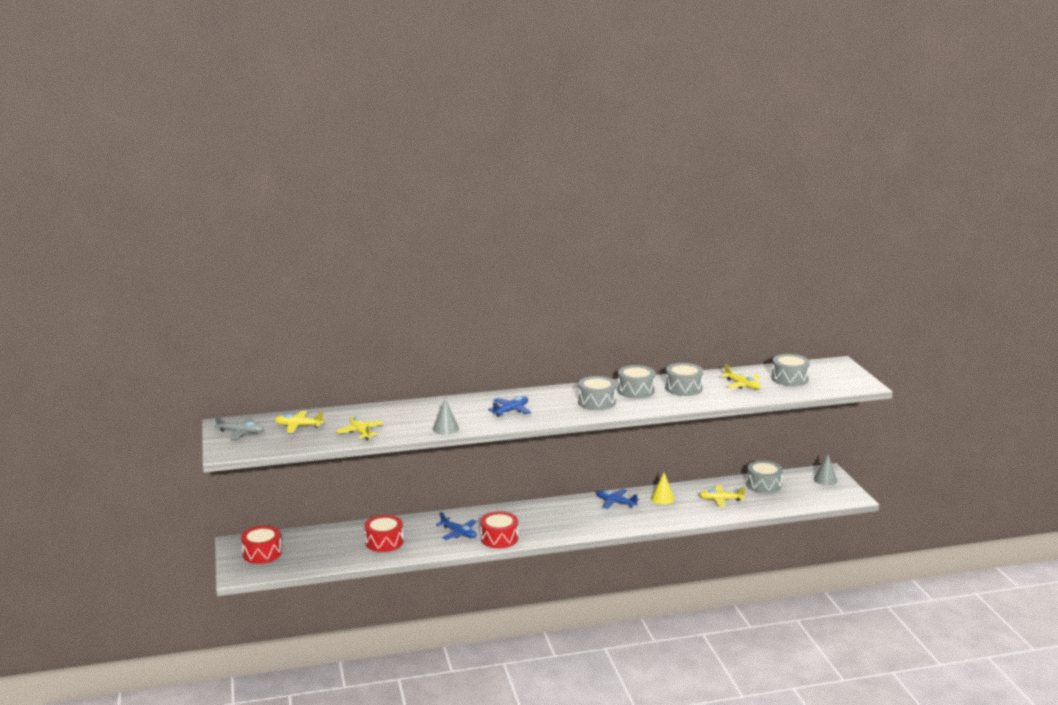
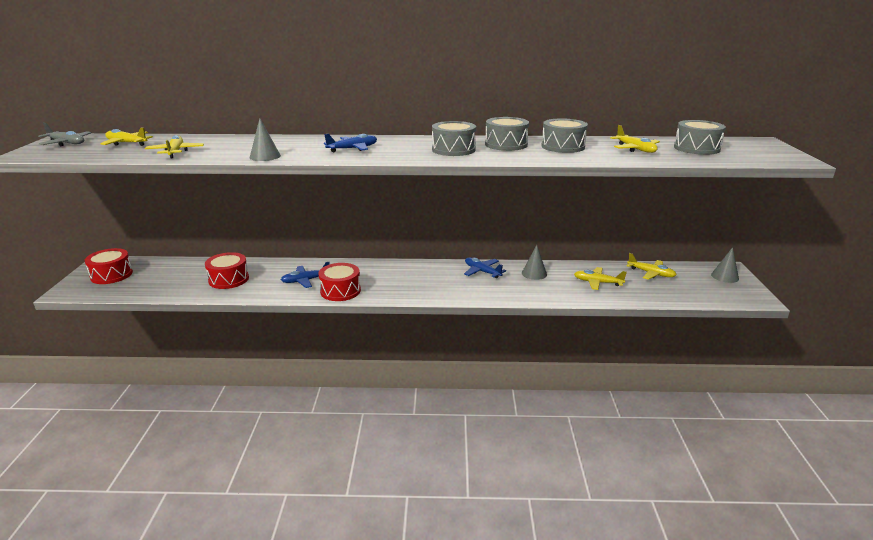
camera: 15 degrees right, 5 degrees up
blue plane [436,512,477,540] -> blue plane turned 105 degrees clockwise [281,262,330,288]
yellow cone [651,473,675,505] -> grey cone [522,245,547,280]
grey drum [746,460,783,494] -> yellow plane [627,253,677,280]

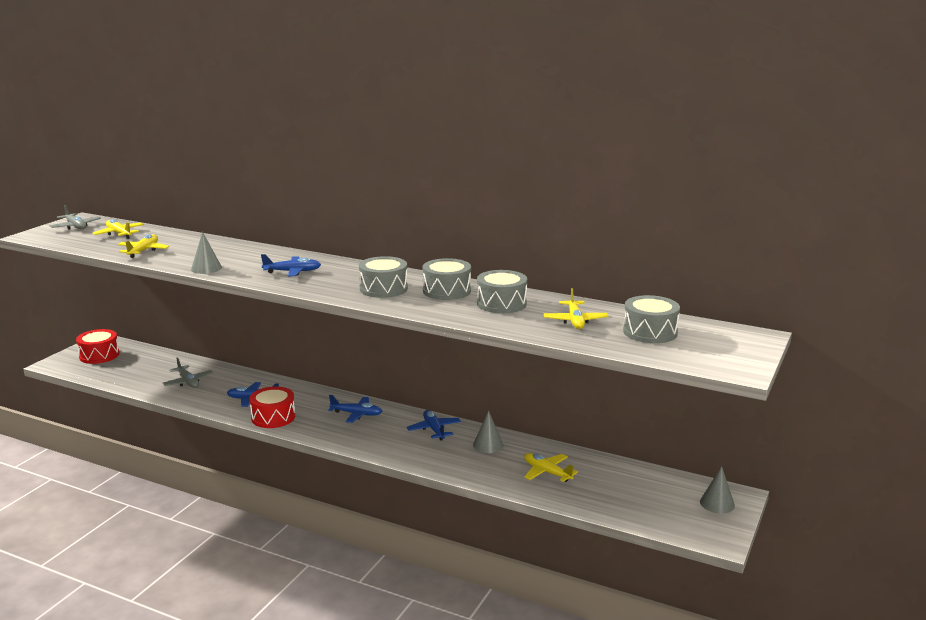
camera: 25 degrees right, 5 degrees down
red drum [205,252,249,289] -> grey plane [163,357,213,388]
yellow plane [627,253,677,280] -> none
none -> blue plane [328,395,382,423]

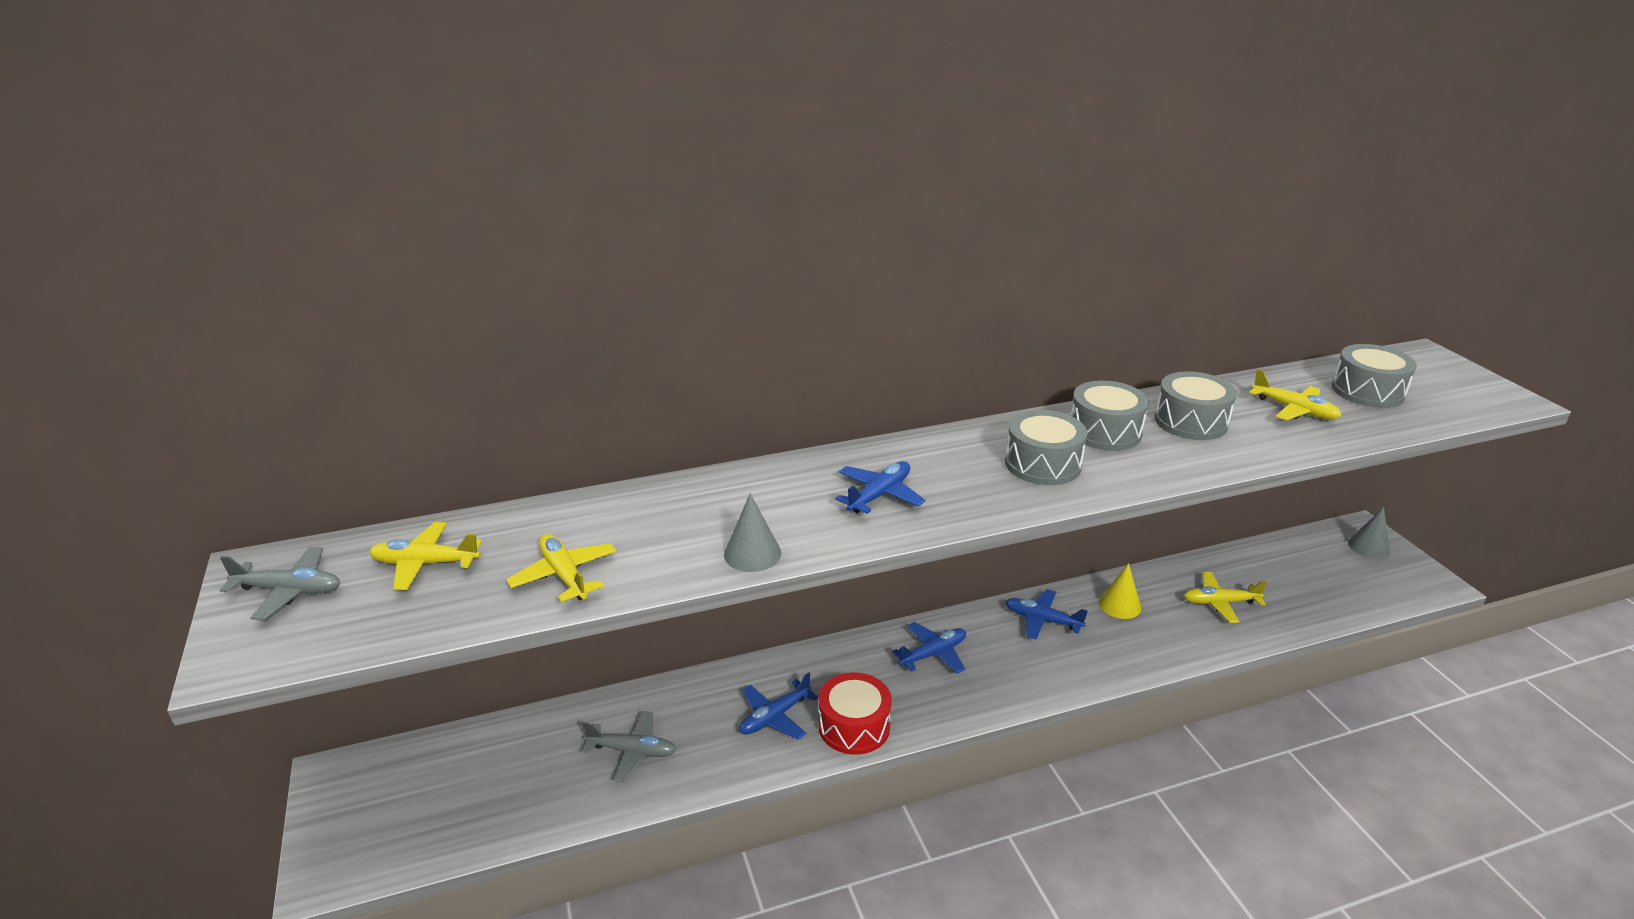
camera: 45 degrees left, 10 degrees up
red drum [76,329,119,364] -> none
grey cone [473,411,503,453] -> yellow cone [1099,563,1141,619]

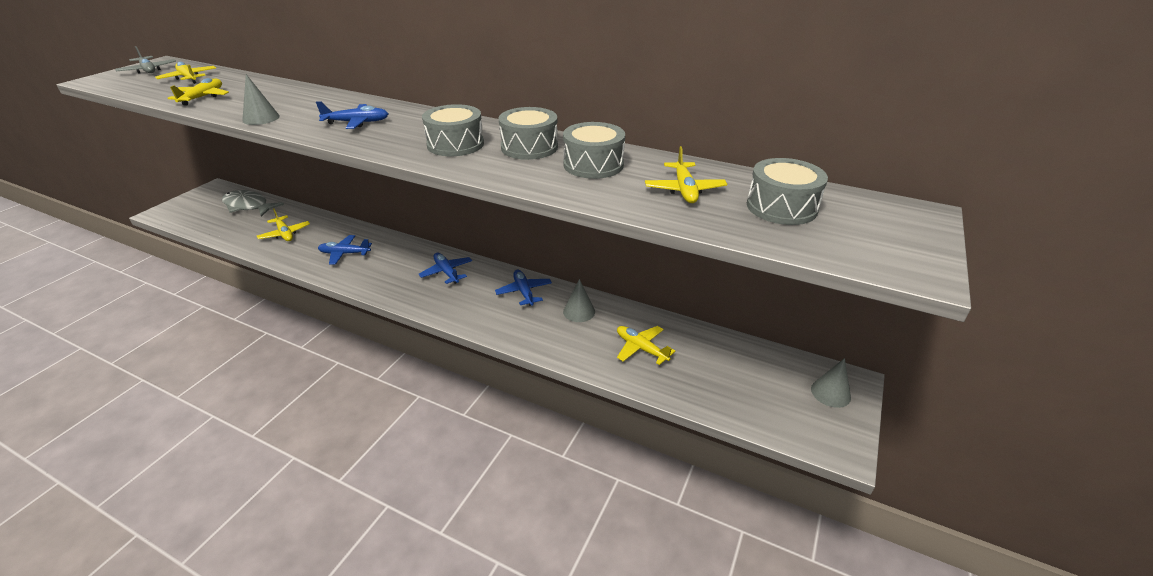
camera: 45 degrees right, 5 degrees up
grey plane [582,711,676,783] -> yellow plane [257,209,310,241]
red drum [819,672,892,755] -> none
blue plane [892,622,966,674] -> blue plane turned 135 degrees counterclockwise [419,253,472,284]
yellow cone [1099,563,1141,619] -> grey cone [563,279,595,322]
none -> grey fish [222,190,284,217]

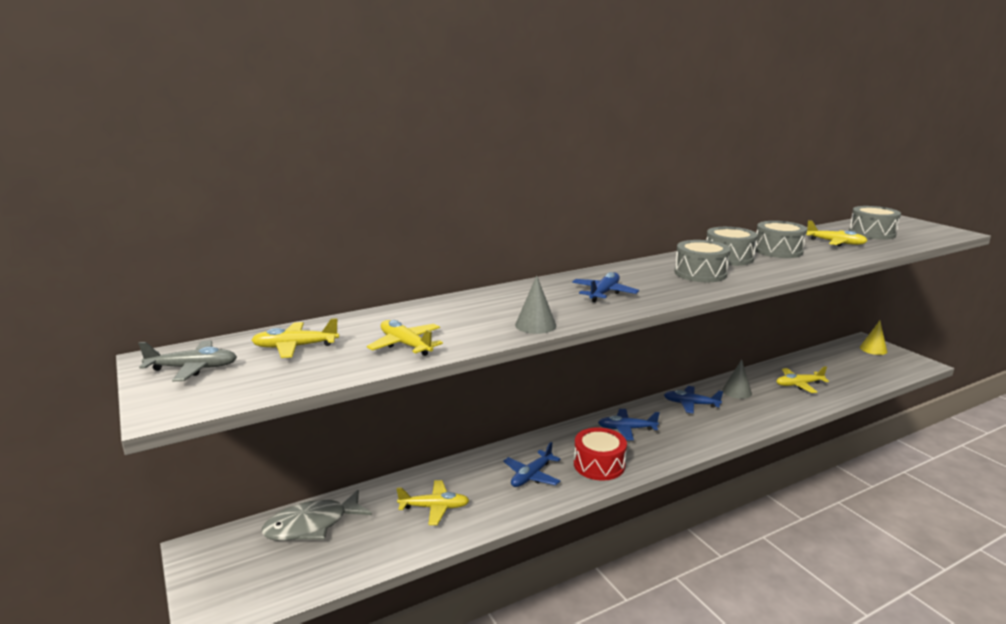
camera: 55 degrees left, 15 degrees down
grey cone [811,358,851,408] -> yellow cone [860,321,887,355]
none -> red drum [574,427,627,481]

